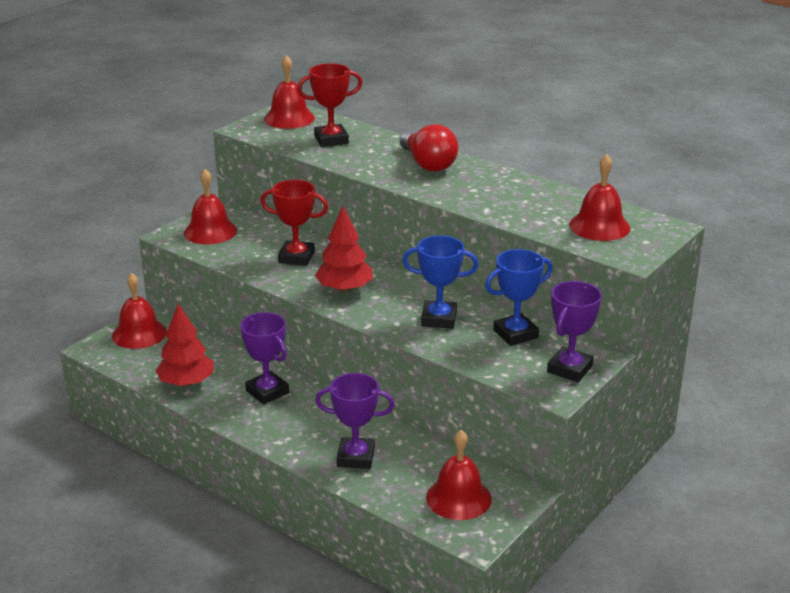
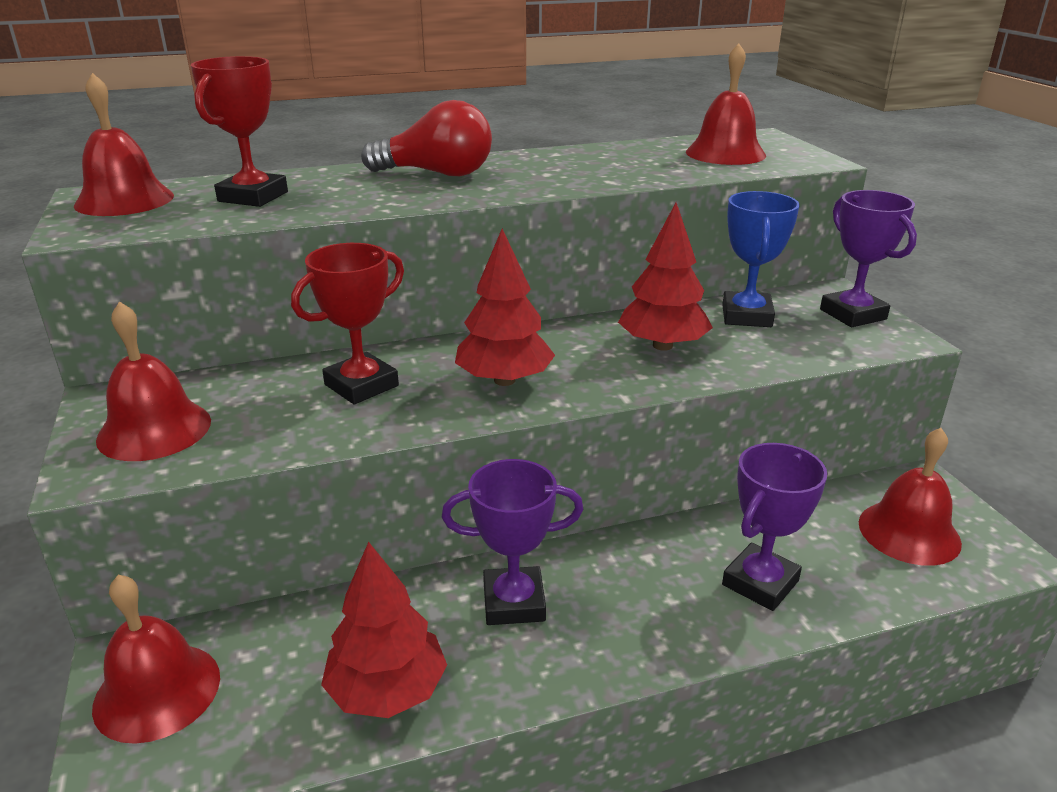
camera: 55 degrees left, 0 degrees up
blue trophy [402,236,479,329] -> red tree [618,203,713,351]

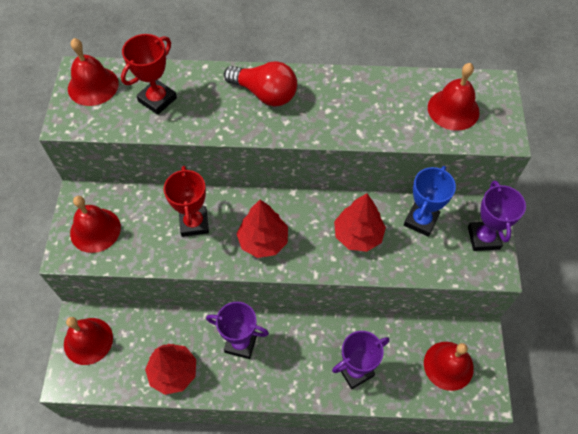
camera: 20 degrees right, 30 degrees up
red trophy [291,243,404,404] -> red trophy turned 75 degrees counterclockwise [164,166,209,237]

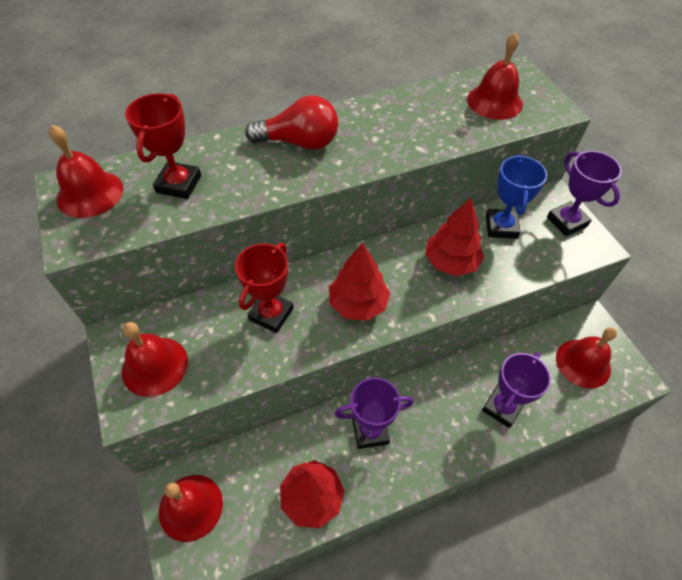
camera: 25 degrees left, 5 degrees down
red trophy [164,166,209,237] -> red trophy turned 60 degrees clockwise [235,243,294,333]

